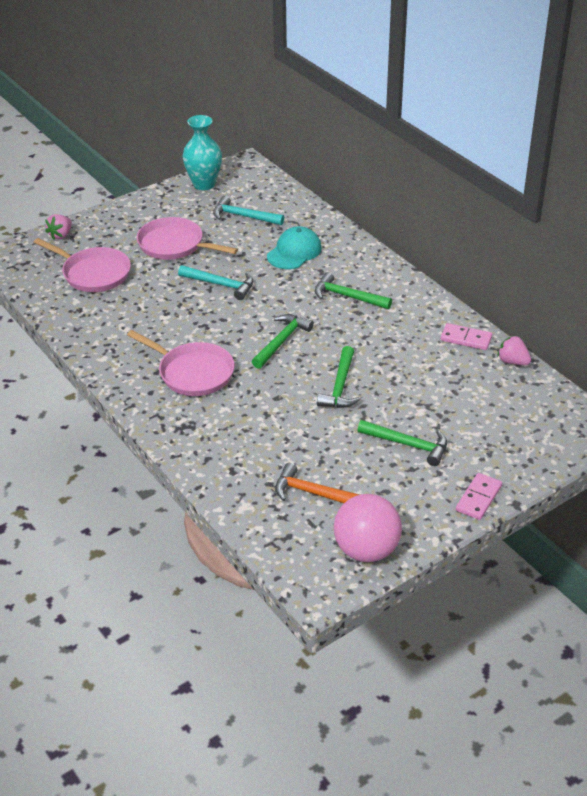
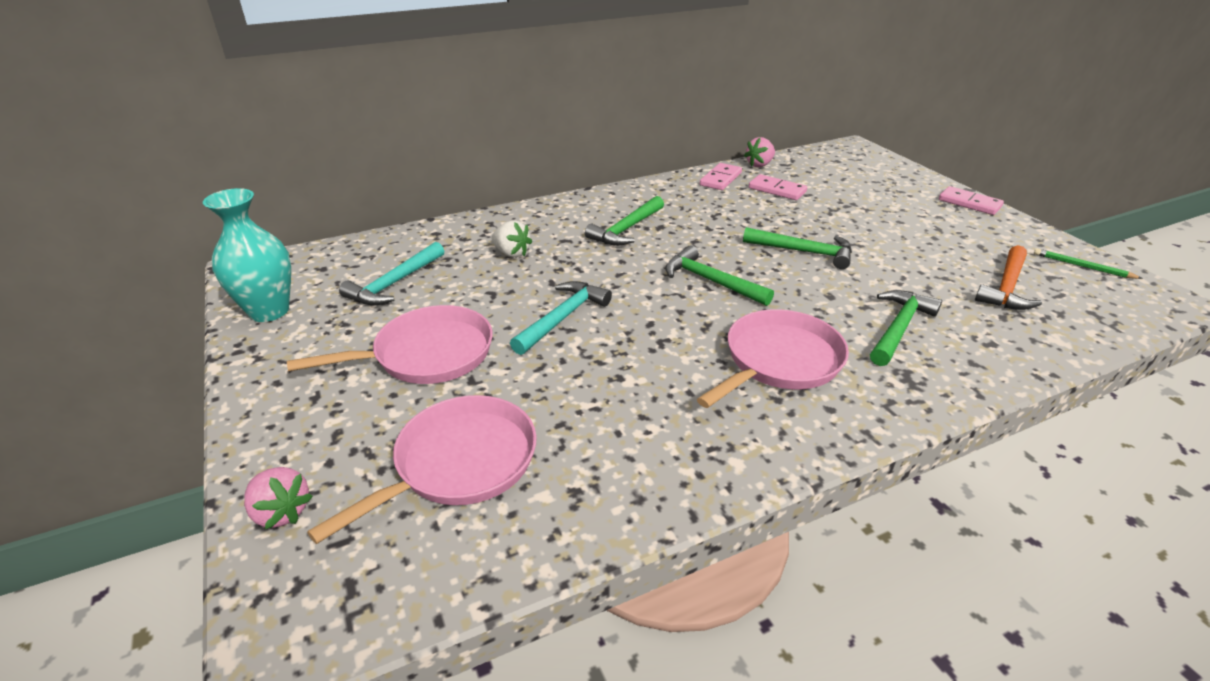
camera: 80 degrees left, 5 degrees down
pink pan [136,217,238,260] -> pink pan turned 150 degrees counterclockwise [287,305,493,384]
turquoise cap [267,226,322,269] -> white strawberry [491,220,532,258]
pink ball [334,494,402,562] -> green pencil [1034,248,1143,279]
green hammer [358,420,447,466] -> green hammer moved to [870,290,942,366]
none -> pink domino [749,174,807,200]

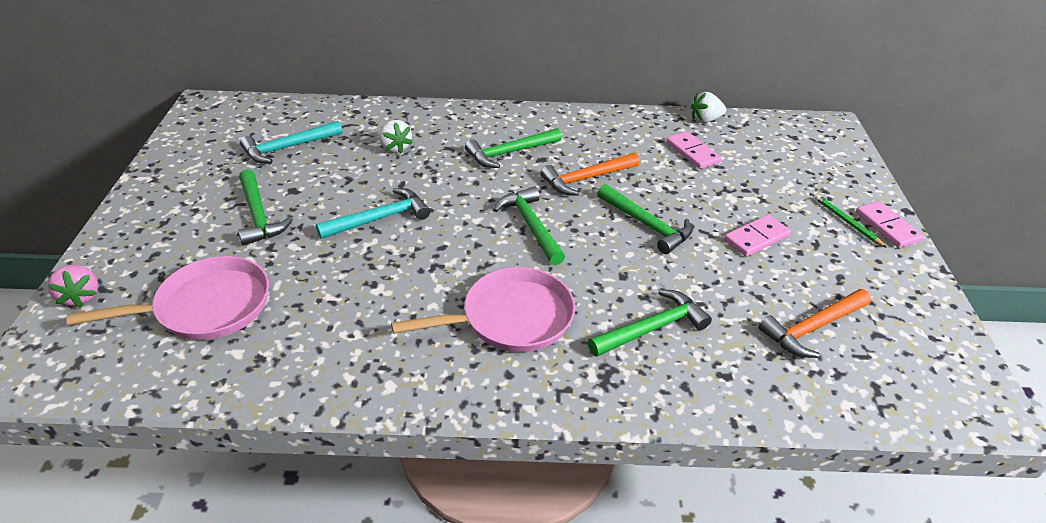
camera: 25 degrees right, 5 degrees up
turquoise vase [203,188,291,322] -> none
pink pan [287,305,493,384] -> green hammer [238,169,293,246]
pink domino [700,163,742,190] -> pink domino moved to [724,215,791,257]
pink strawberry [744,137,775,167] -> white strawberry [690,92,726,123]
green pencil [1034,248,1143,279] -> green pencil moved to [815,195,887,248]
none -> orange hammer [540,153,639,196]

